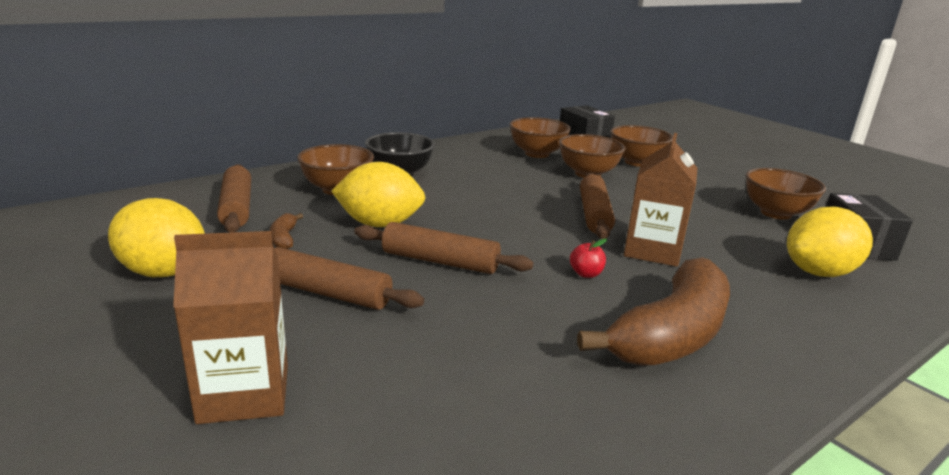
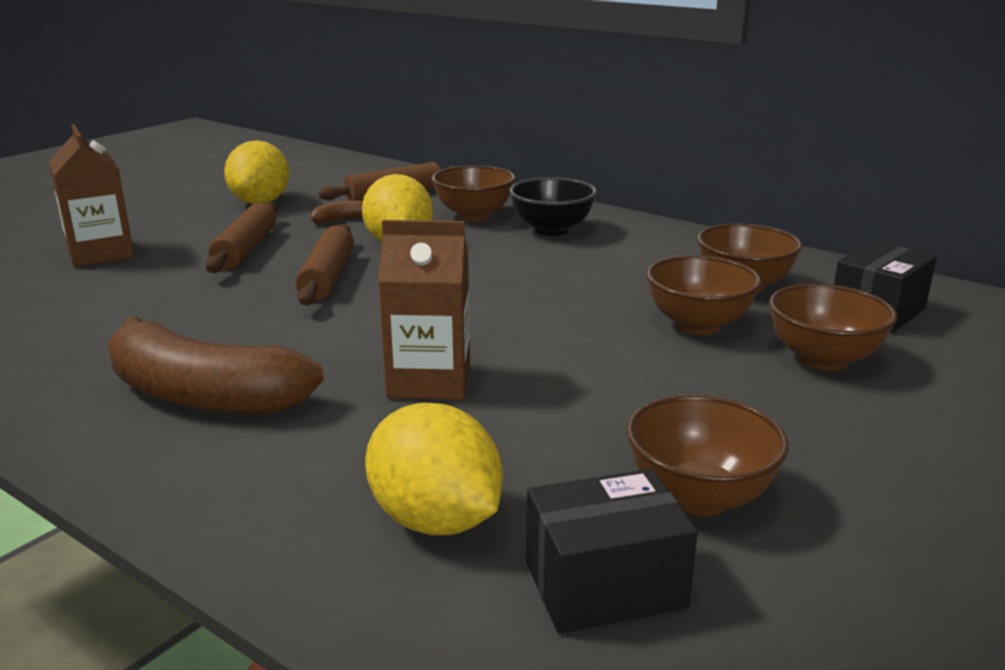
camera: 75 degrees right, 0 degrees up
red apple [570,239,607,278] -> none
brown rolling pin [580,173,615,239] -> none

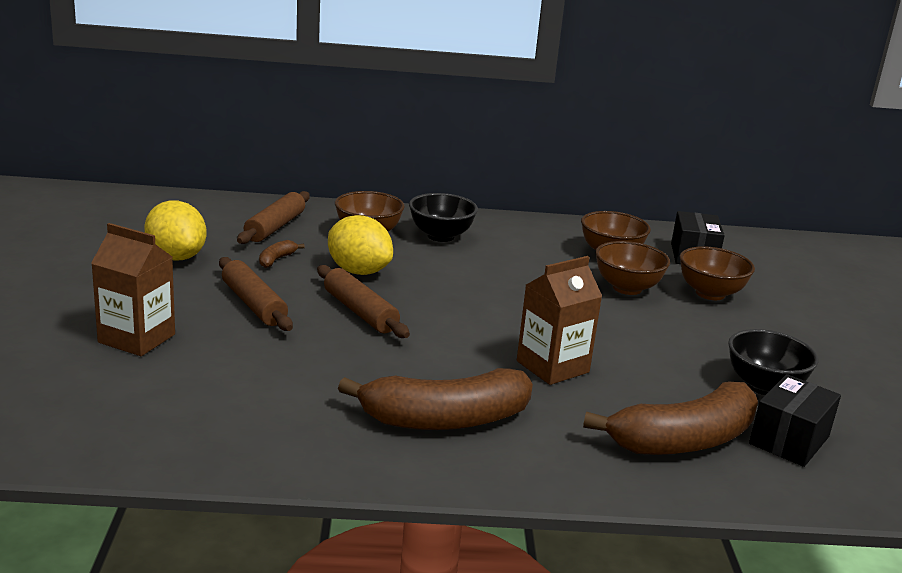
camera: 40 degrees left, 0 degrees up
yellow lemon [365,403,503,535] -> brown banana [583,382,758,455]
brown bowl [626,395,789,516] -> black bowl [728,329,819,395]

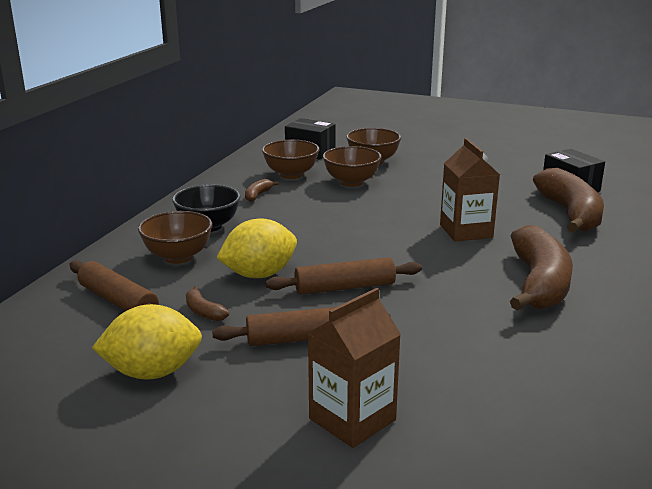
camera: 65 degrees left, 0 degrees up
black bowl [728,329,819,395] -> none
none -> brown banana [245,179,279,202]

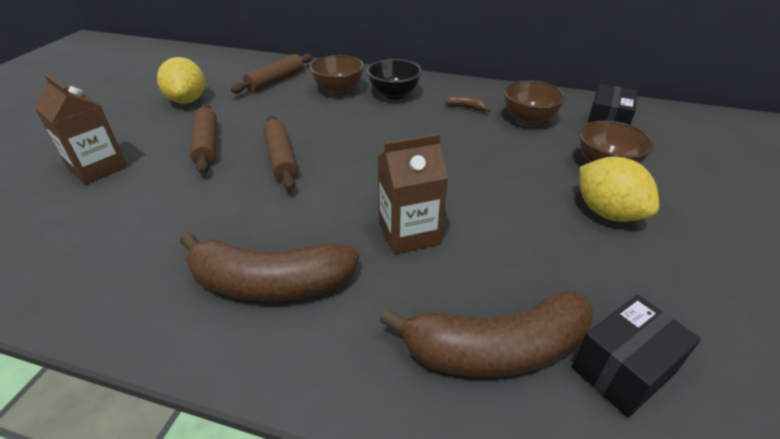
camera: 85 degrees right, 15 degrees up
brown banana [186,286,229,321] -> none
yellow lemon [216,218,297,278] -> yellow lemon moved to [580,157,659,222]
brown bowl [323,146,382,187] -> none

